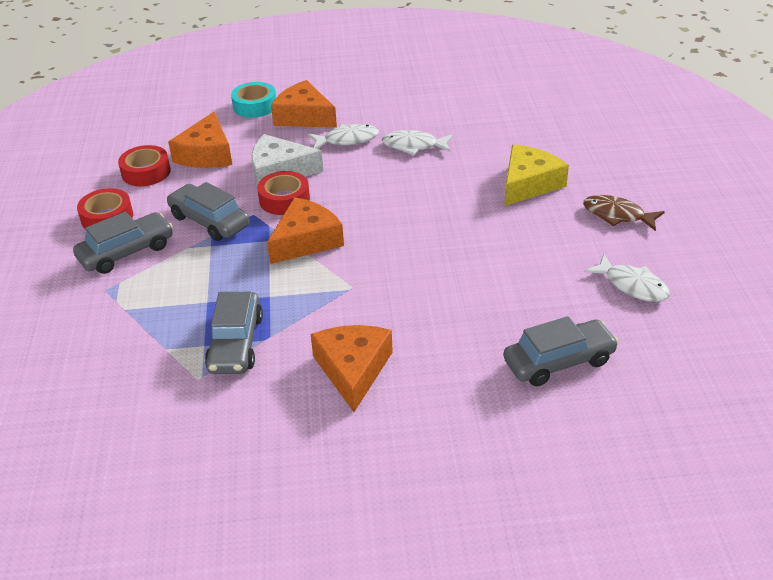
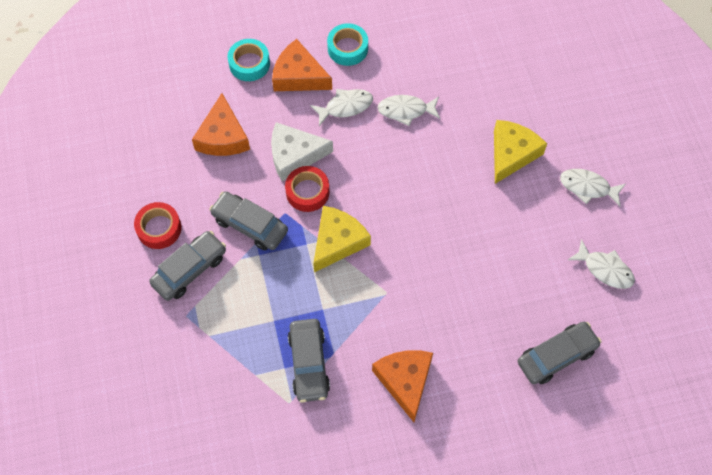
camera: 10 degrees left, 25 degrees up
red tape [118,145,171,186] -> none
orange cheese [267,197,344,264] -> yellow cheese [313,206,371,272]
brown fish [583,195,665,231] -> white fish [560,169,626,206]
none -> turquoise tape [327,23,368,66]

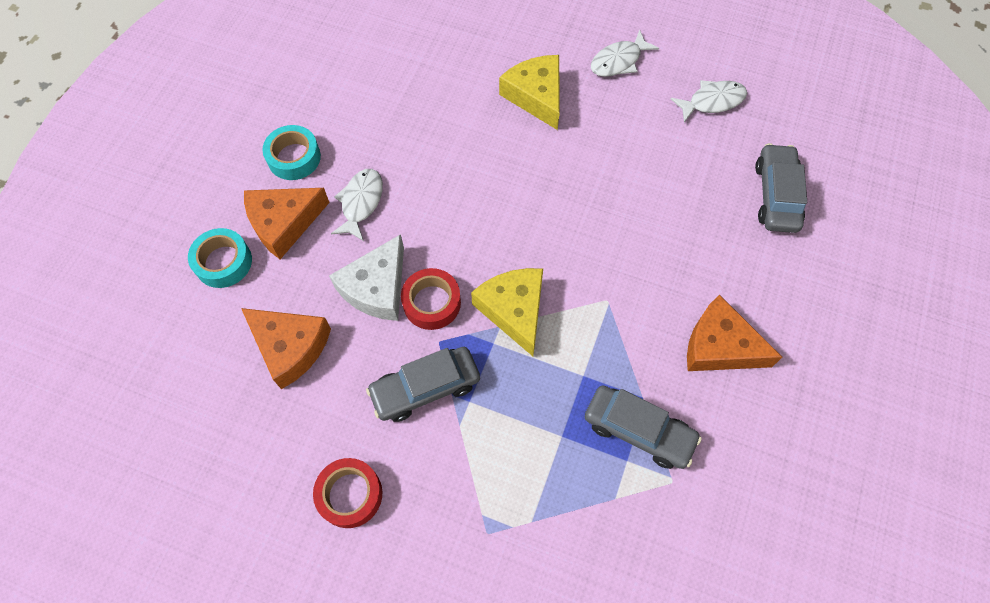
camera: 55 degrees left, 0 degrees up
grey car [149,231,226,301] -> none
white fish [377,95,440,126] -> none

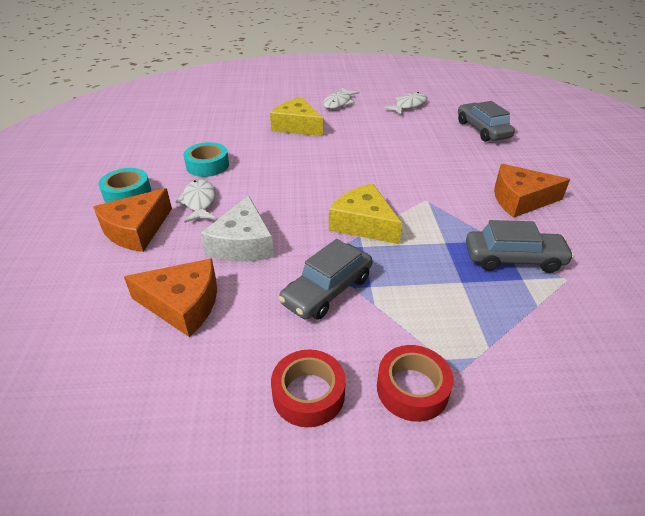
camera: 25 degrees left, 25 degrees down
turquoise tape [188,228,252,288] -> turquoise tape moved to [184,142,229,177]
red tape [401,268,461,330] -> red tape moved to [377,345,453,422]

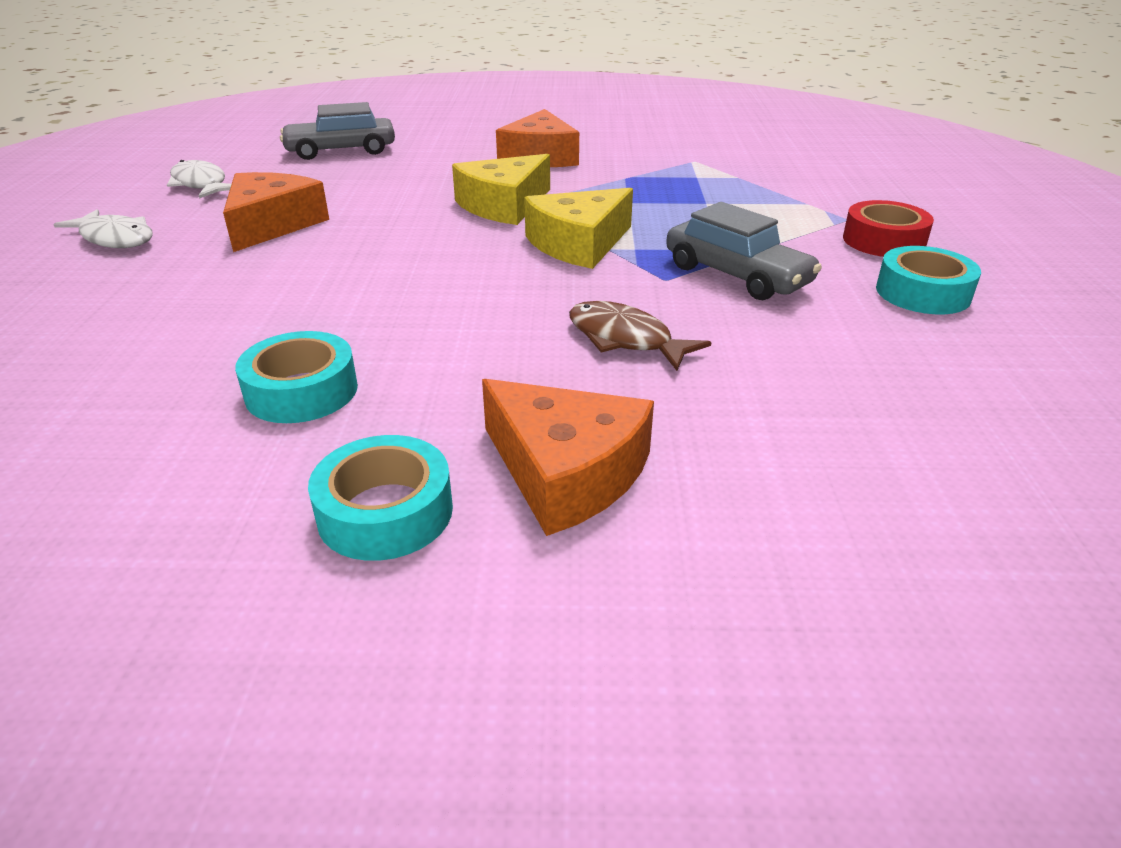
camera: 85 degrees left, 5 degrees down
orange cheese [124,259,217,337] -> orange cheese moved to [223,172,329,252]
white fish [175,179,216,223] -> none
white cheese [200,195,274,262] -> brown fish [569,301,711,371]
yellow cheese [270,97,323,136] -> yellow cheese moved to [452,154,550,225]
red tape [271,349,346,427] -> turquoise tape [876,246,981,314]
grey car [466,220,574,273] -> none

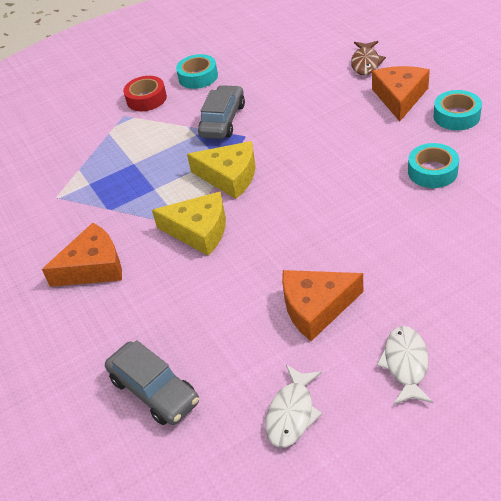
camera: 115 degrees left, 10 degrees up
brown fish [569,301,711,371] -> brown fish moved to [351,41,386,75]

